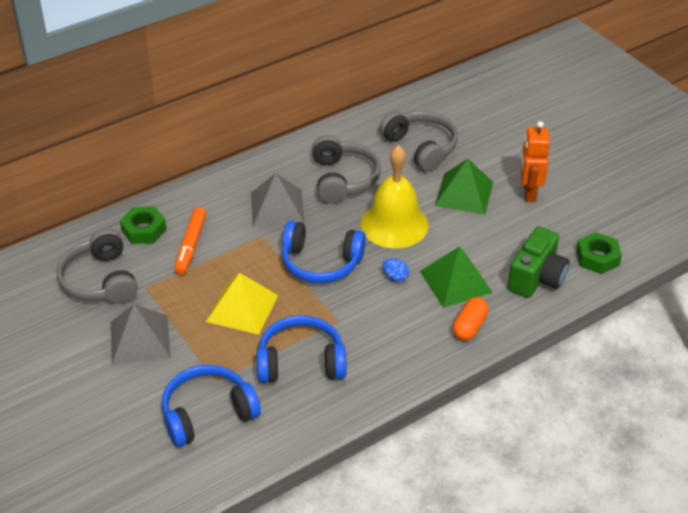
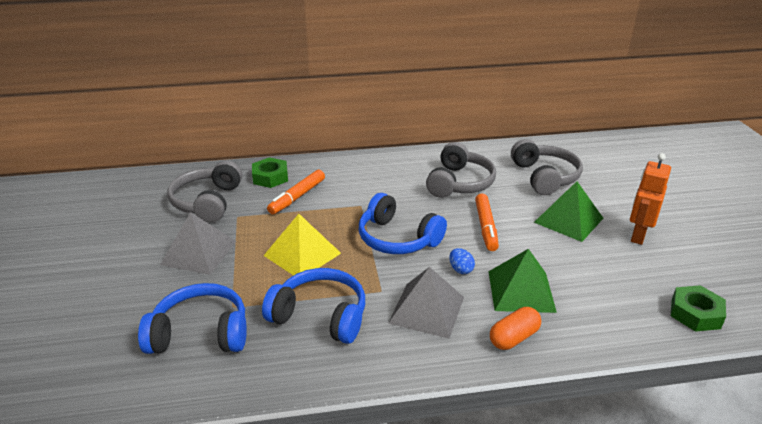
camera: 25 degrees right, 10 degrees down
grey pyramid [251,173,305,227] -> grey pyramid moved to [388,267,464,339]
yellow bell [361,145,428,248] -> orange marker [475,194,499,251]
green camera [507,226,570,298] -> none

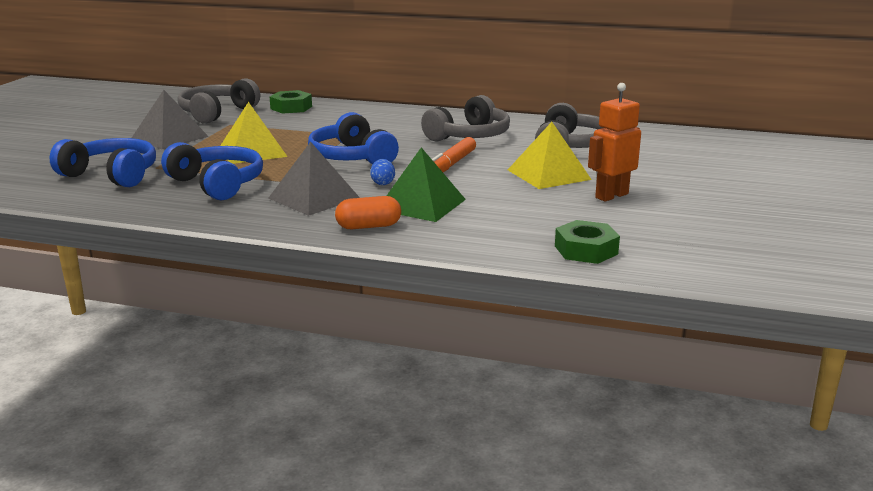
camera: 25 degrees right, 10 degrees down
orange marker [267,170,325,214] -> none
green pyramid [534,181,603,242] -> yellow pyramid [508,122,592,189]

